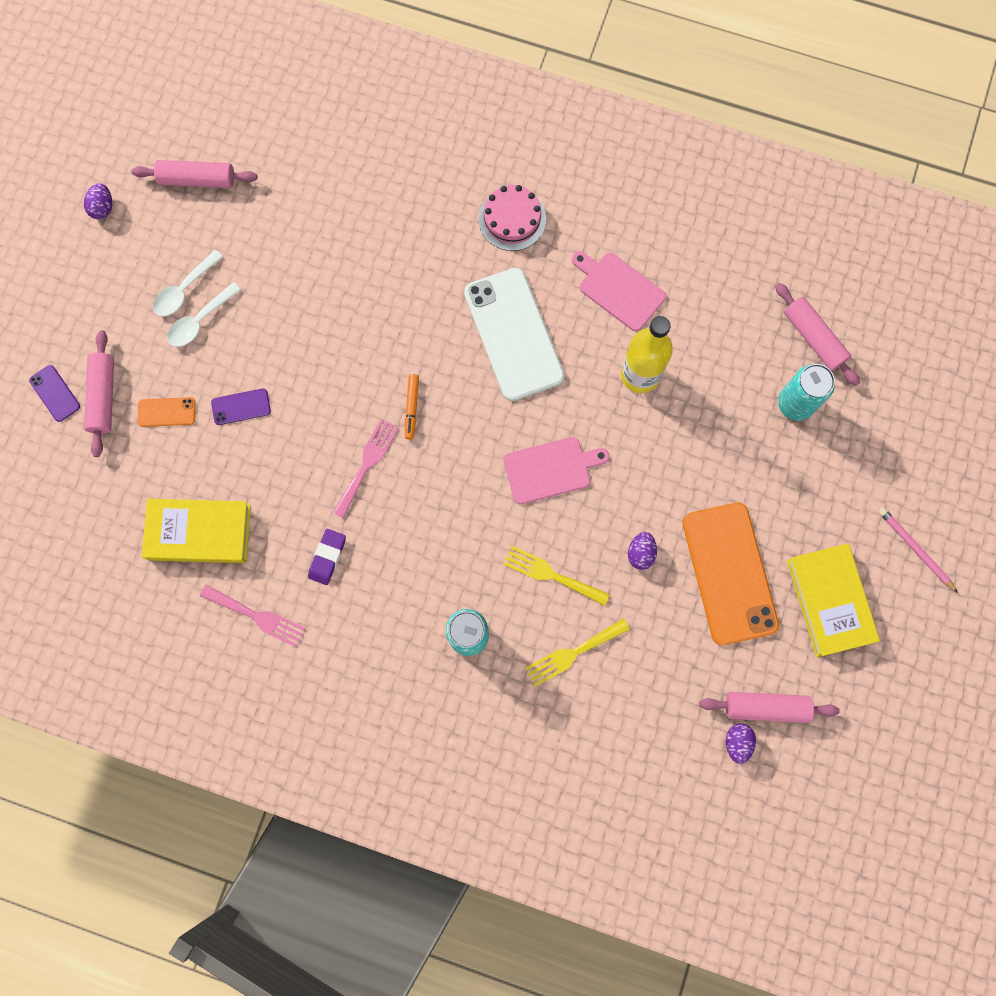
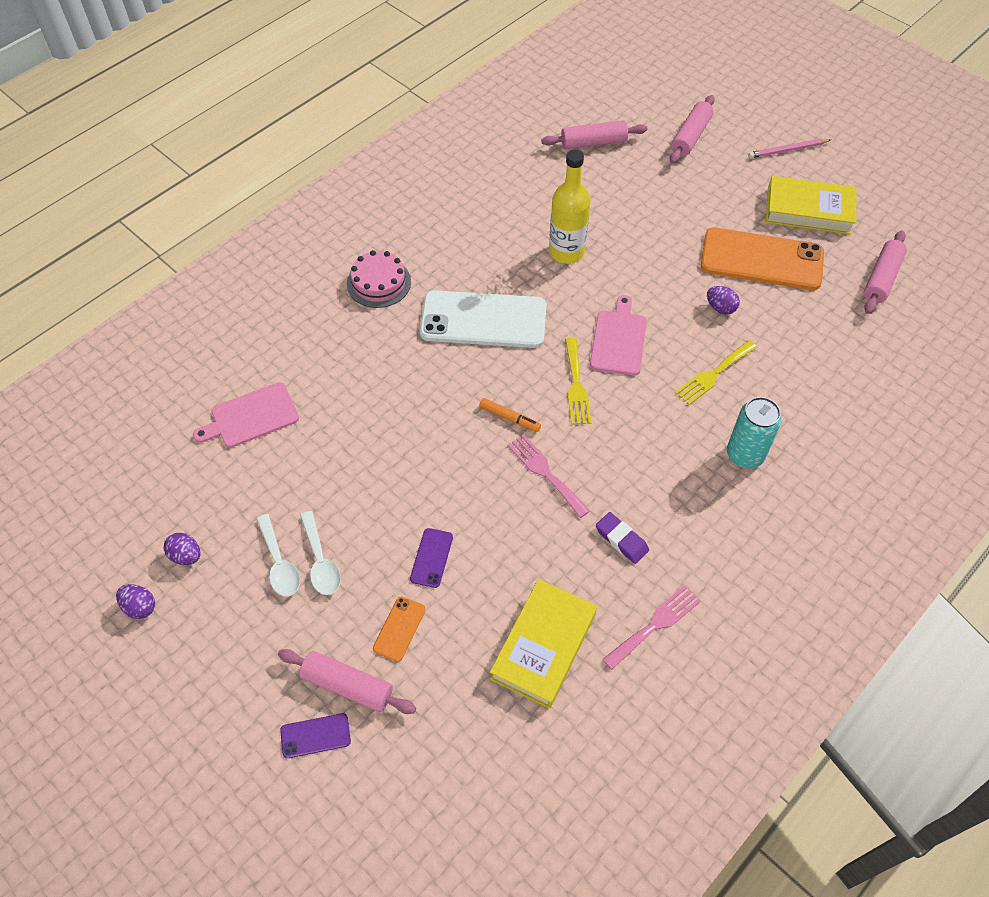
camera: 65 degrees left, 20 degrees down
pink rolling pin [131,160,257,188] -> pink rolling pin moved to [670,95,715,164]
yellow fork [525,618,630,687] -> yellow fork moved to [565,337,591,425]
pink cutting board [572,251,666,331] -> pink cutting board moved to [193,382,299,448]
purple egg [726,723,756,764] -> purple egg moved to [164,533,200,565]
turquoise can [778,364,835,421] -> none

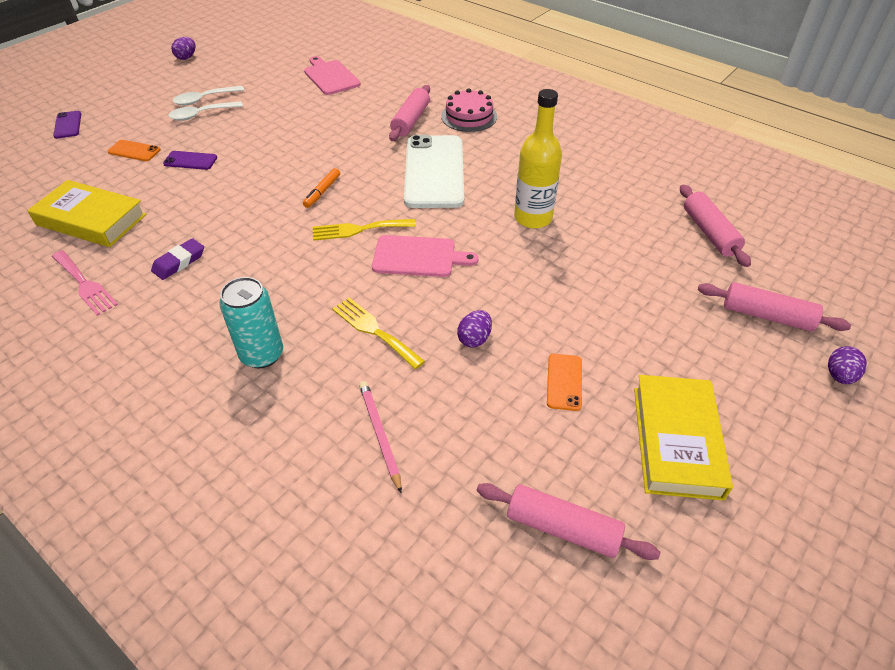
camera: 85 degrees right, 10 degrees down
purple egg [164,533,200,565] -> purple egg moved to [828,346,867,384]
pink rolling pin [278,649,416,714] -> pink rolling pin moved to [389,85,430,141]
pink fork [508,434,590,518] -> none
orange phone [701,227,824,290] -> orange phone [547,354,582,411], size x0.43
pink pencil [748,139,831,158] -> pink pencil moved to [359,381,402,493]

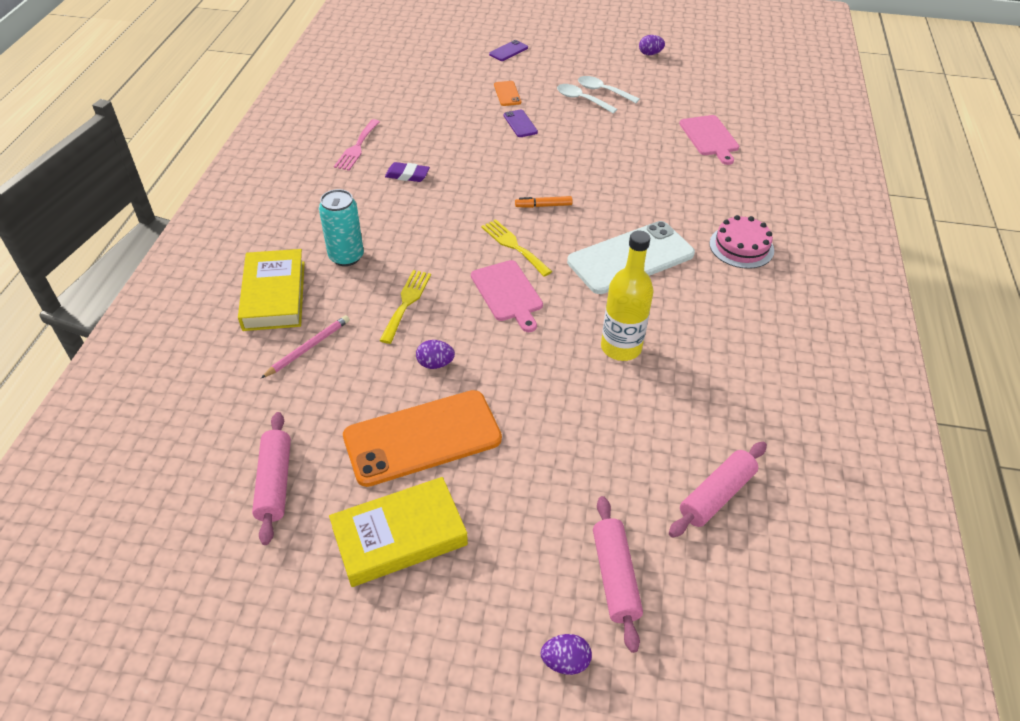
camera: 60 degrees right, 0 degrees up
yellow book [27,180,147,247] -> yellow book moved to [238,249,305,331]
pink cutting board [304,56,361,95] -> pink cutting board turned 135 degrees clockwise [679,115,739,165]
pink rolling pin [389,85,430,141] -> none
orange phone [547,354,582,411] -> orange phone [343,390,502,487], size x2.33

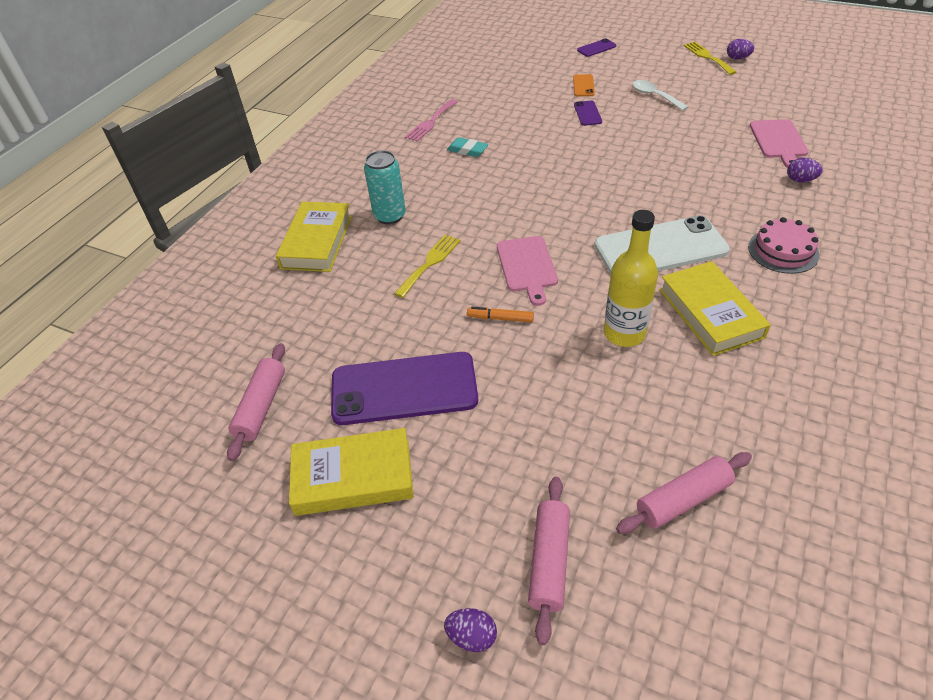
camera: 20 degrees right, 0 degrees up
pink pencil [261,315,350,378] -> none
orange phone [343,390,502,487] -> purple phone [331,352,478,425]
purple eraser [385,162,430,182] -> turquoise eraser [447,137,488,157]
purple egg [416,340,455,369] -> purple egg moved to [787,158,823,183]
yellow fork [481,219,552,276] -> yellow fork moved to [684,42,736,75]
orange marker [515,196,573,208] -> orange marker moved to [467,307,534,322]
white spoon [578,76,639,103] -> none
none -> yellow book [659,261,771,356]

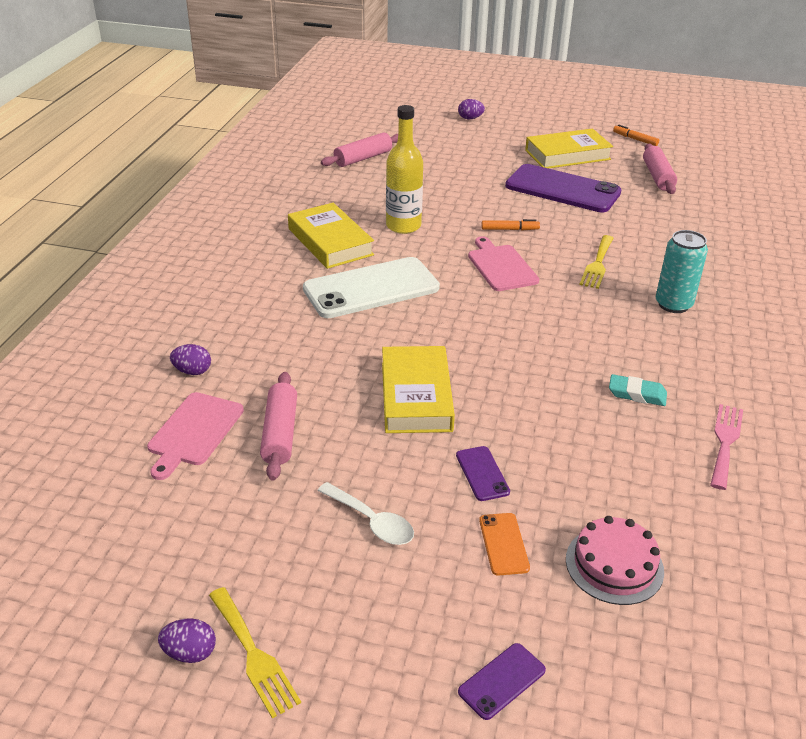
camera: 165 degrees right, 10 degrees down
yellow book [276,202,352,272] -> yellow book moved to [382,346,455,433]
purple phone [331,352,478,425] -> purple phone turned 45 degrees clockwise [505,164,622,212]
pink rolling pin [528,477,570,645] -> pink rolling pin moved to [260,372,297,481]
pink cake [748,217,820,274] -> pink cake moved to [566,516,664,605]
pink cutting board [750,119,809,168] -> pink cutting board turned 150 degrees counterclockwise [147,392,244,480]
none -> orange marker [613,125,659,146]

